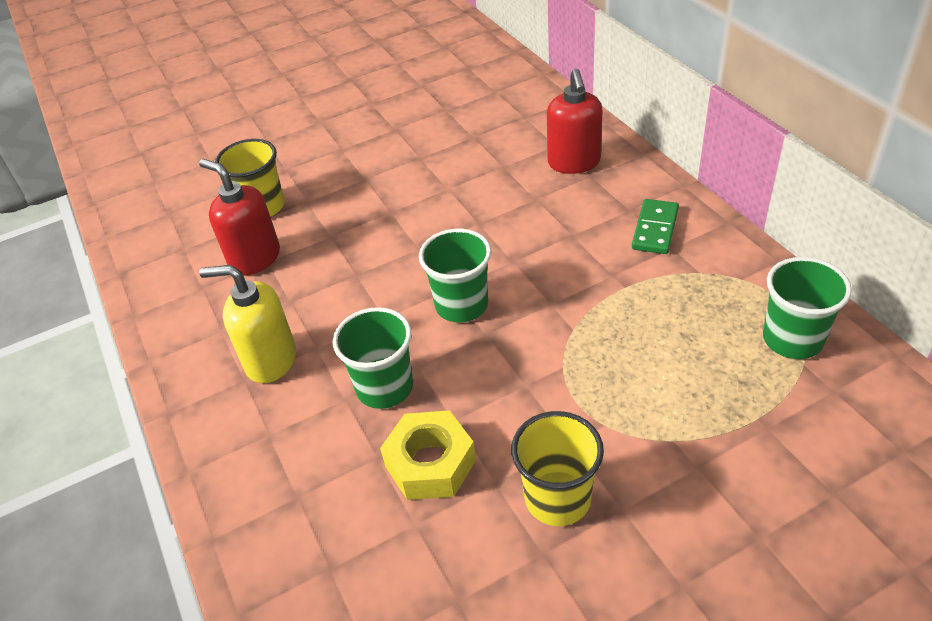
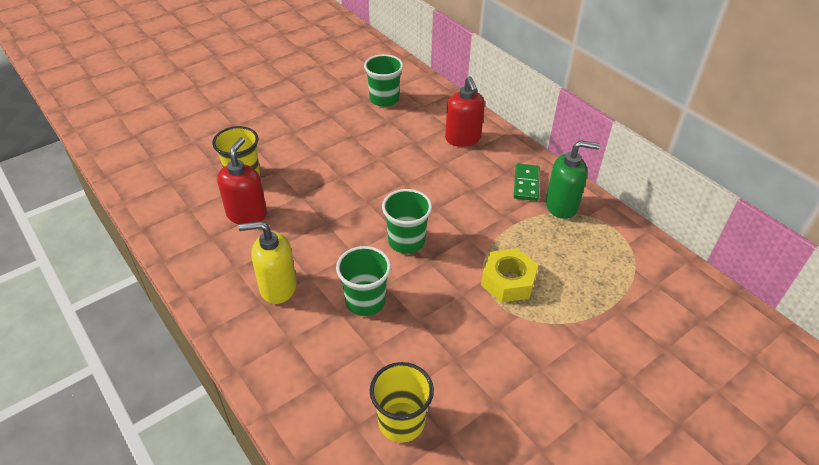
camera: 15 degrees left, 0 degrees up
red soap dispenser [199,159,280,276] -> red soap dispenser turned 75 degrees clockwise [217,137,267,224]
yellow nut [380,410,476,500] -> yellow nut moved to [481,248,539,303]
yellow cup [511,411,604,526] -> yellow cup moved to [370,362,434,443]
green cup [763,257,852,359] -> green cup moved to [364,54,403,107]
none -> green soap dispenser [546,140,600,219]

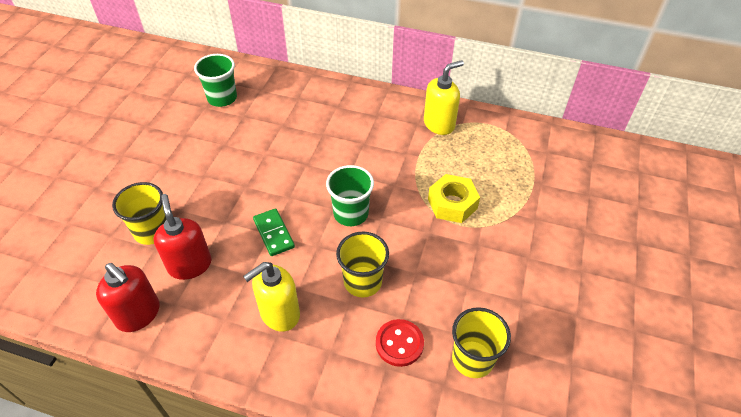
camera: 35 degrees left, 5 degrees up
green cup [336,246,391,316] -> yellow cup [336,232,389,297]
red soap dispenser [445,76,485,147] -> red soap dispenser moved to [96,263,159,332]
green domino [514,164,540,201] -> green domino moved to [253,208,295,256]
green soap dispenser [546,140,600,219] -> yellow soap dispenser [424,60,464,135]
none -> red button [376,319,424,367]

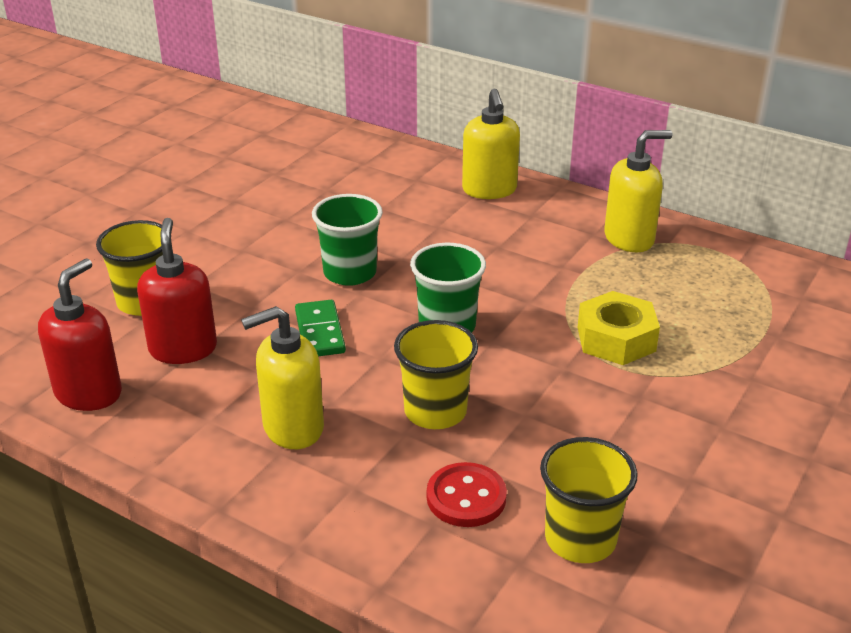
camera: 15 degrees right, 15 degrees down
red soap dispenser [96,263,159,332] -> red soap dispenser turned 120 degrees counterclockwise [38,258,122,411]
green cup [194,54,237,107] -> green cup moved to [312,194,383,286]
none -> yellow soap dispenser [462,89,520,199]

